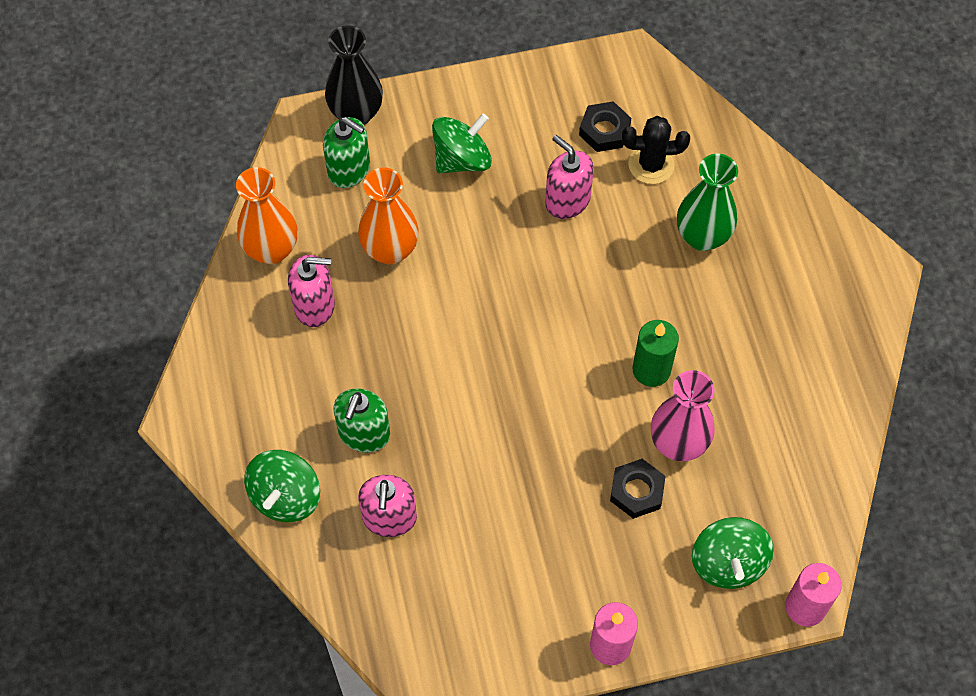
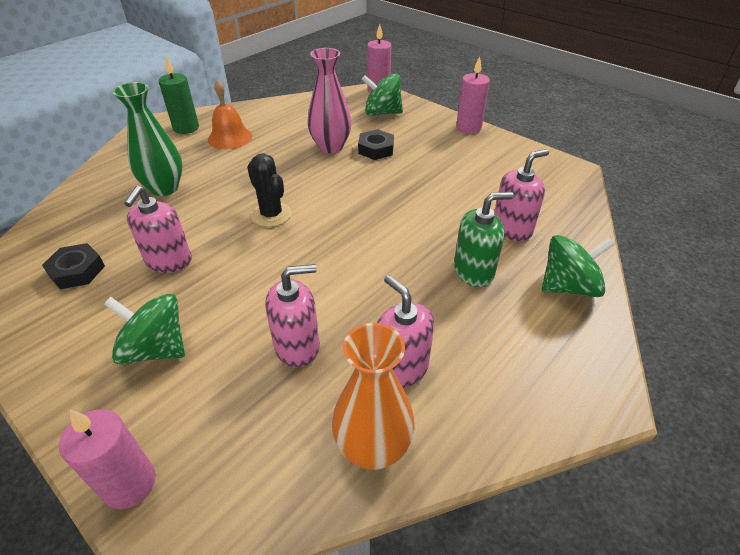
camera: 125 degrees left, 20 degrees down
green soap dispenser [323,117,370,188] -> none
black vase [325,25,383,125] -> pink candle [59,409,156,509]
orange vase [358,167,419,264] -> pink soap dispenser [265,264,320,368]
black cactus [622,116,690,184] -> black cactus moved to [247,153,292,227]
green candle [632,320,679,387] -> green candle moved to [159,57,199,134]
green spinning top [692,517,774,589] -> green spinning top turned 135 degrees counterclockwise [361,73,403,116]
none -> orange bell [208,80,252,149]

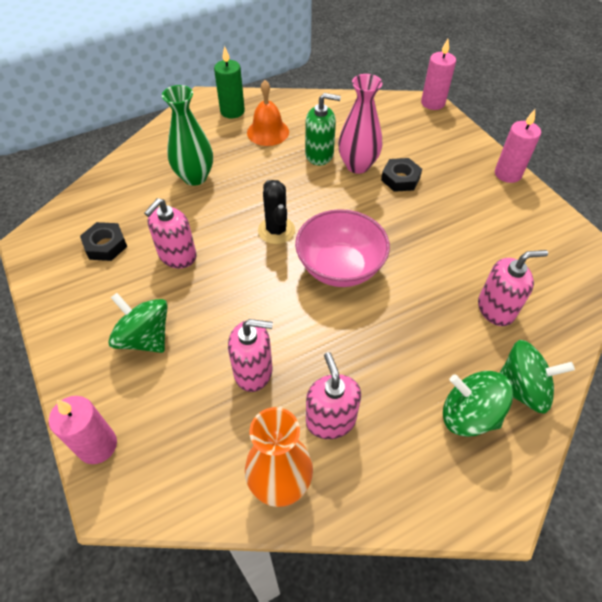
camera: 20 degrees right, 10 degrees up
green spinning top [361,73,403,116] -> green spinning top moved to [443,371,513,437]
green soap dispenser [454,192,514,287] -> green soap dispenser moved to [305,93,341,166]
none -> pink bowl [295,209,390,287]

